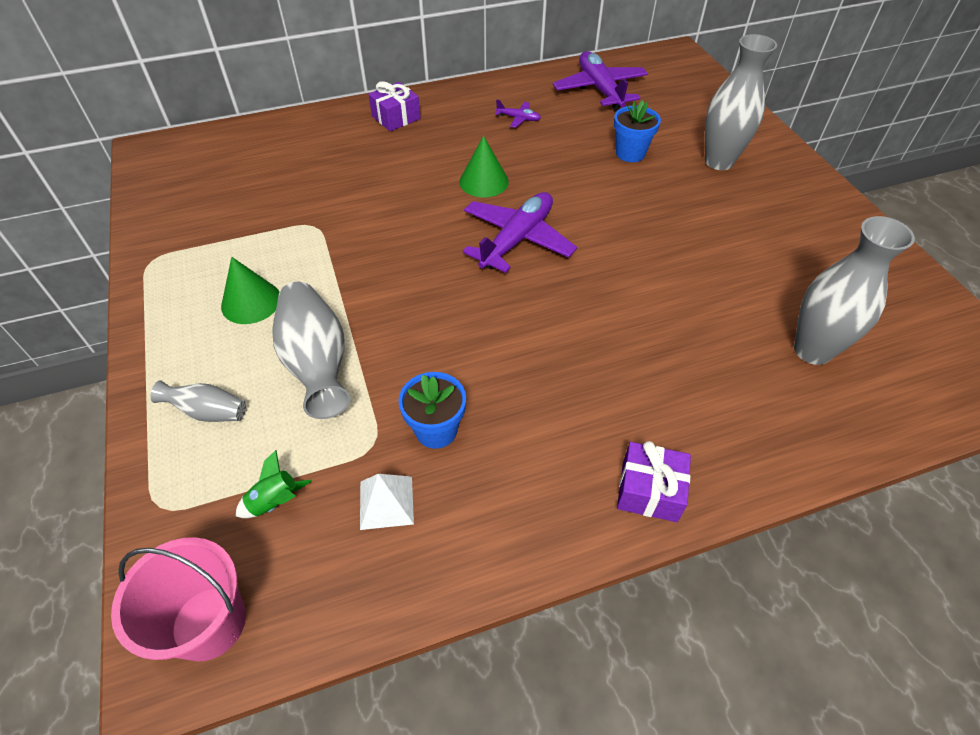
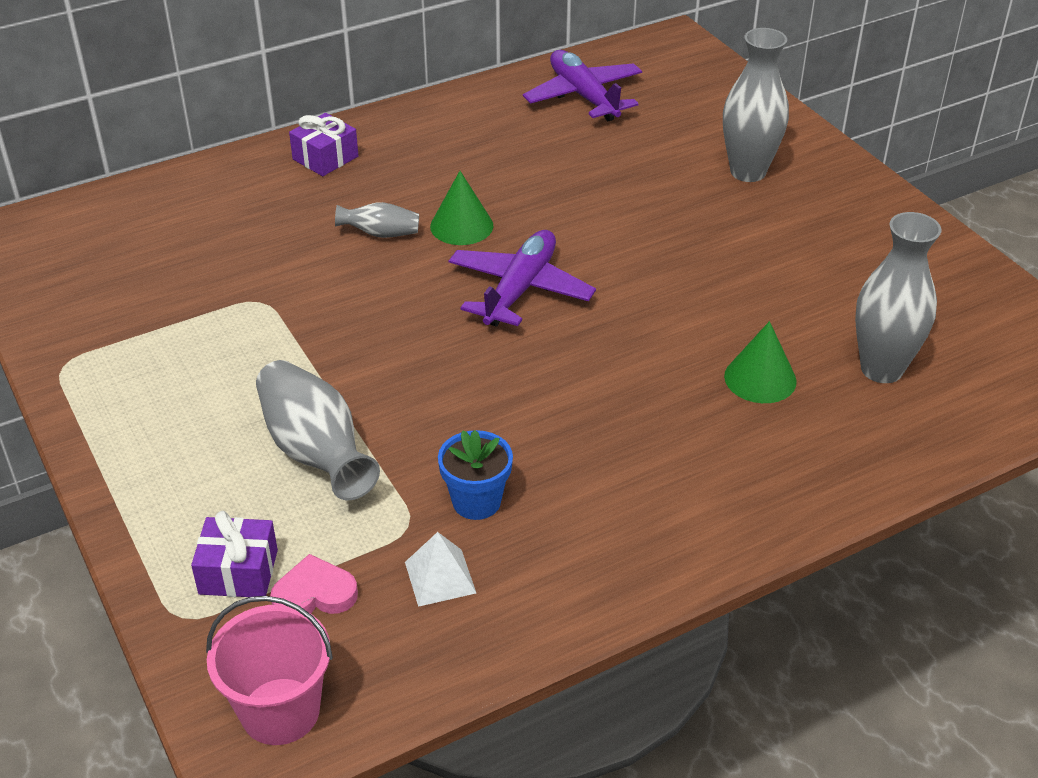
camera: 10 degrees left, 10 degrees down
grey vase [151,380,246,422] -> grey vase moved to [335,202,419,238]
green cone [221,257,279,324] -> green cone moved to [724,321,797,403]
green rocket [236,450,312,518] -> pink heart [270,554,358,614]
purple plane [495,99,541,128] -> none
blue flower pot [614,100,661,162] -> none
purple gift [617,441,691,522] -> purple gift moved to [191,511,278,597]

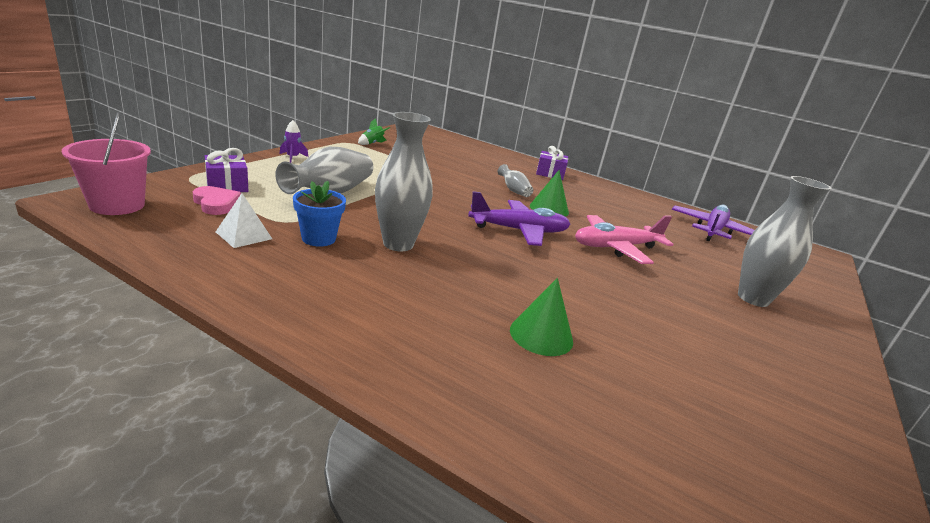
camera: 55 degrees right, 15 degrees down
grey vase [855,212,942,383] -> grey vase moved to [375,112,432,251]
none -> purple rocket [279,120,308,163]
none -> green rocket [358,118,390,145]
none -> pink plane [575,215,673,264]

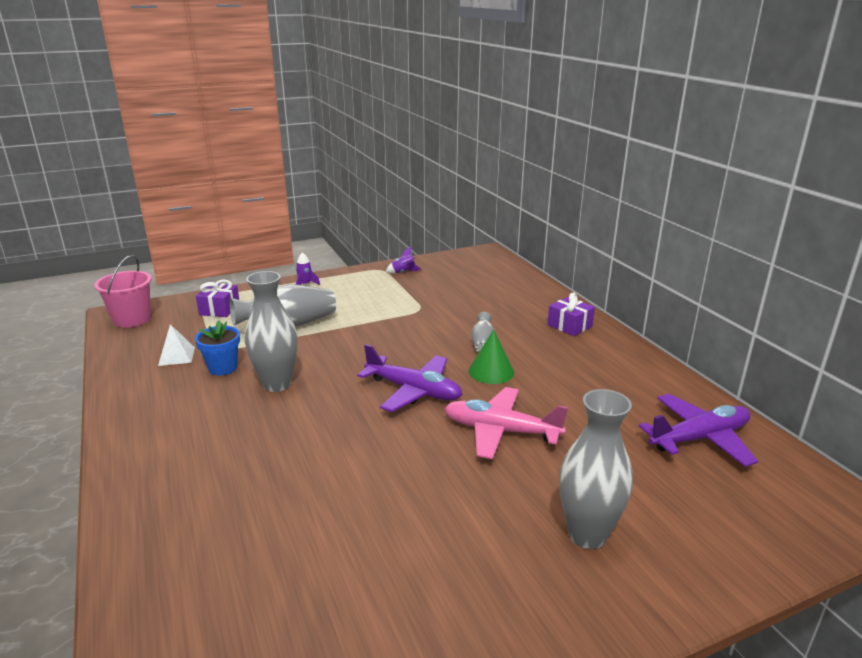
camera: 40 degrees right, 0 degrees up
pink heart [192,186,241,215] -> none
green rocket [358,118,390,145] -> purple rocket [386,247,421,273]
green cone [510,278,573,356] -> none

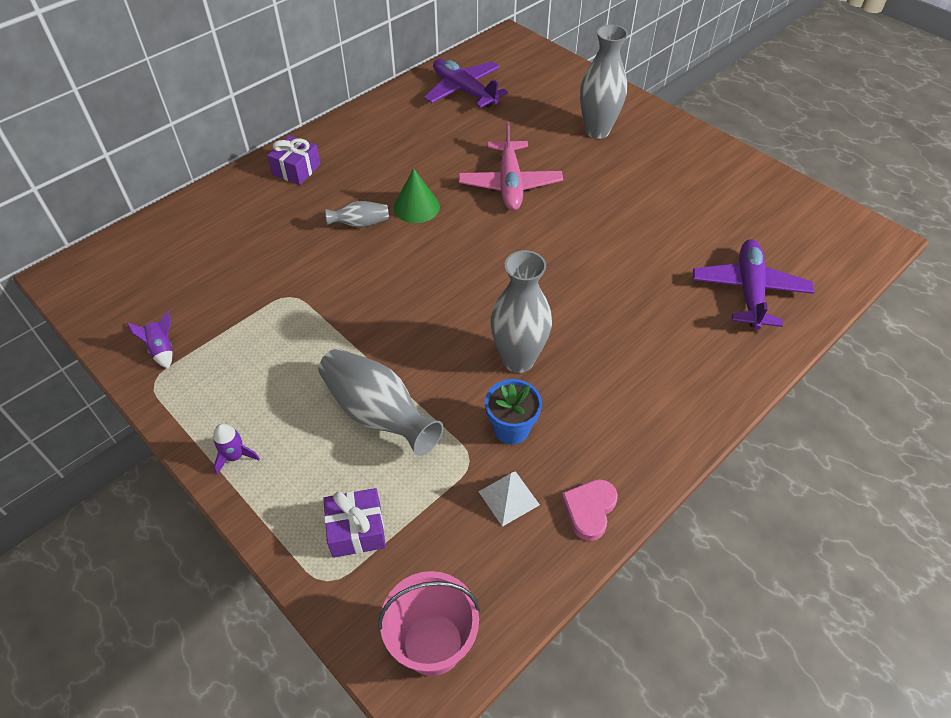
camera: 110 degrees left, 25 degrees up
purple plane [357,344,463,412] -> purple plane moved to [693,239,814,330]
none -> pink heart [561,479,618,541]

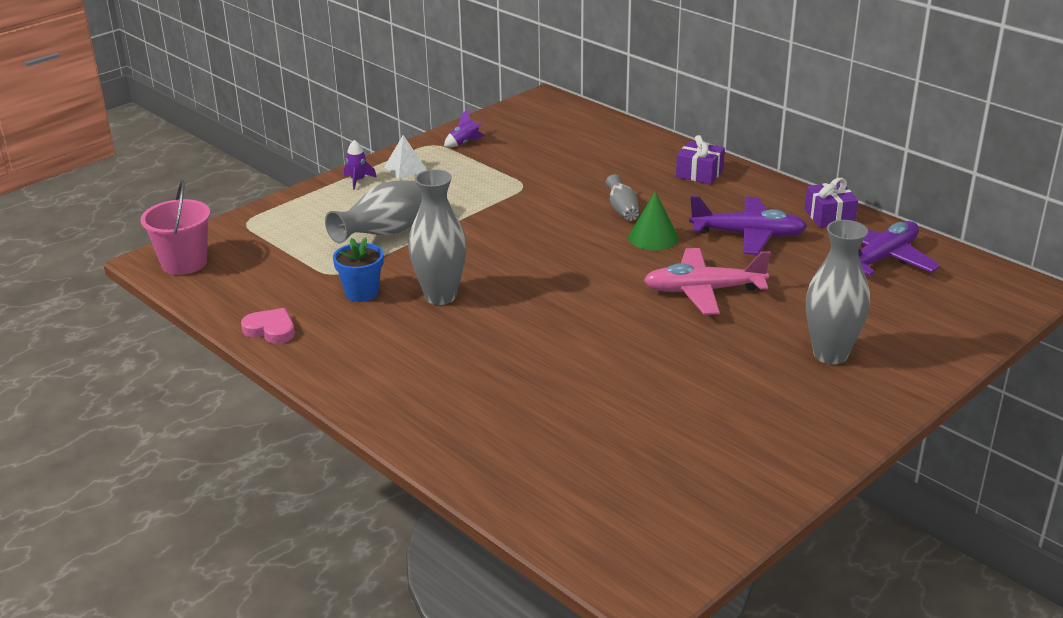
camera: 90 degrees right, 20 degrees down
purple gift [323,488,386,558] -> purple gift moved to [805,178,858,228]
white pyramid [479,471,540,527] -> white pyramid moved to [384,135,427,179]
purple plane [693,239,814,330] -> purple plane moved to [689,196,807,255]

